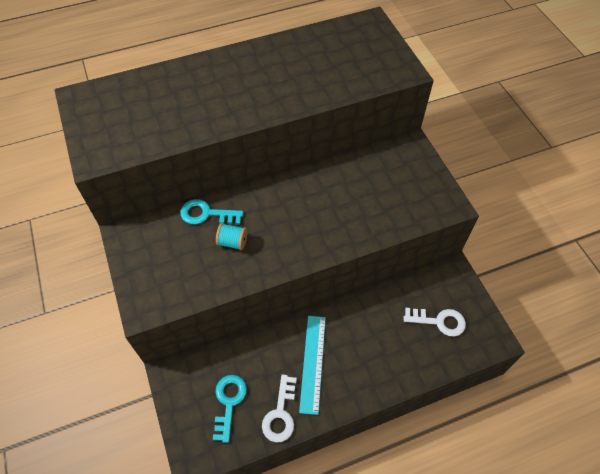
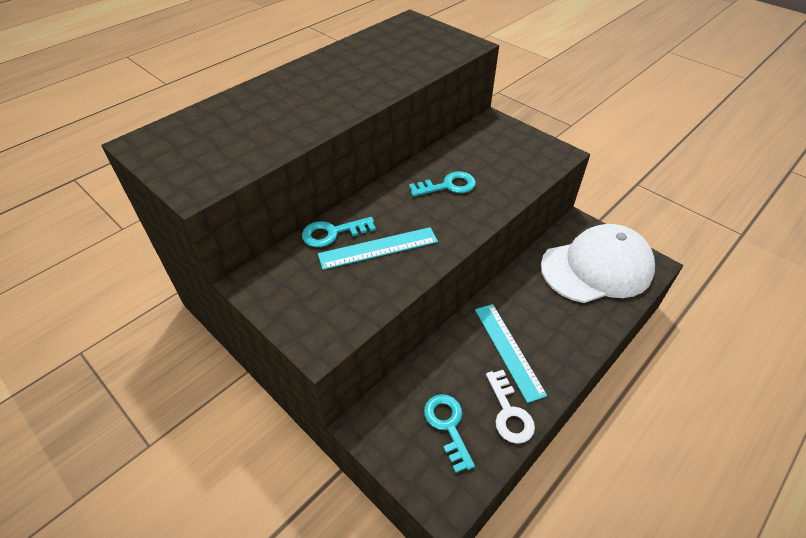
camera: 25 degrees left, 10 degrees down
turquoise spool [216,223,247,250] -> turquoise ruler [318,227,438,270]
white key [404,308,466,337] -> white cap [541,224,655,303]
none -> turquoise key [409,171,476,197]

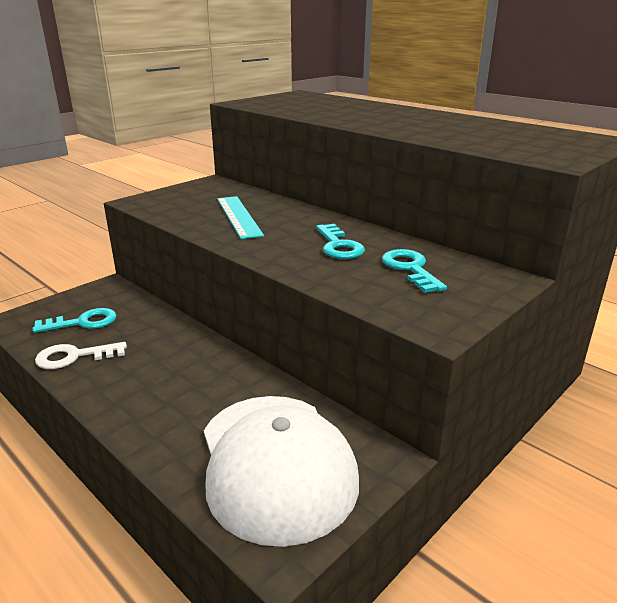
camera: 90 degrees right, 20 degrees down
turquoise key [302,217,376,247] -> turquoise key moved to [382,249,447,293]
turquoise ruler [475,304,547,403] -> none

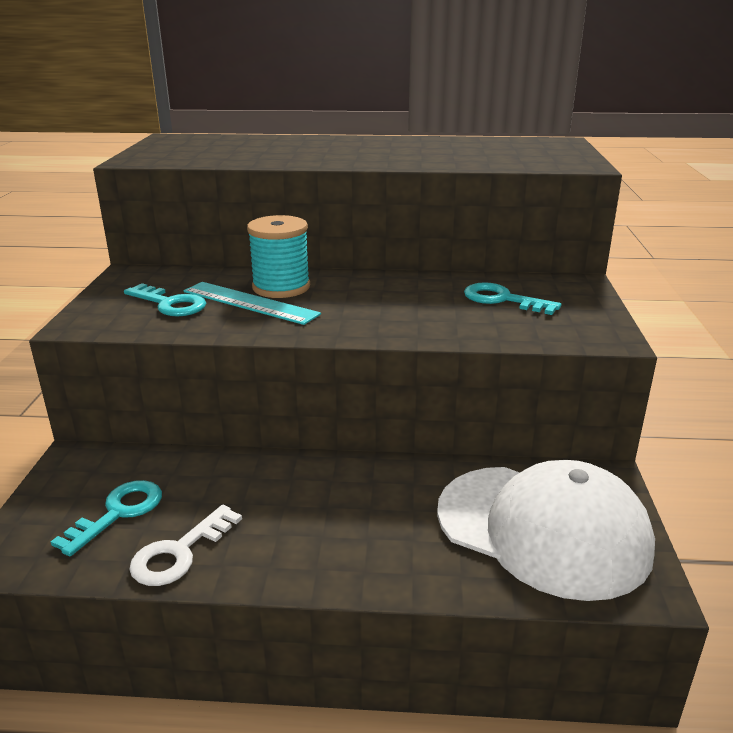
camera: 40 degrees left, 0 degrees up
turquoise key [316,224,365,259] -> turquoise key moved to [124,283,206,316]
none -> turquoise spool [247,215,310,298]

